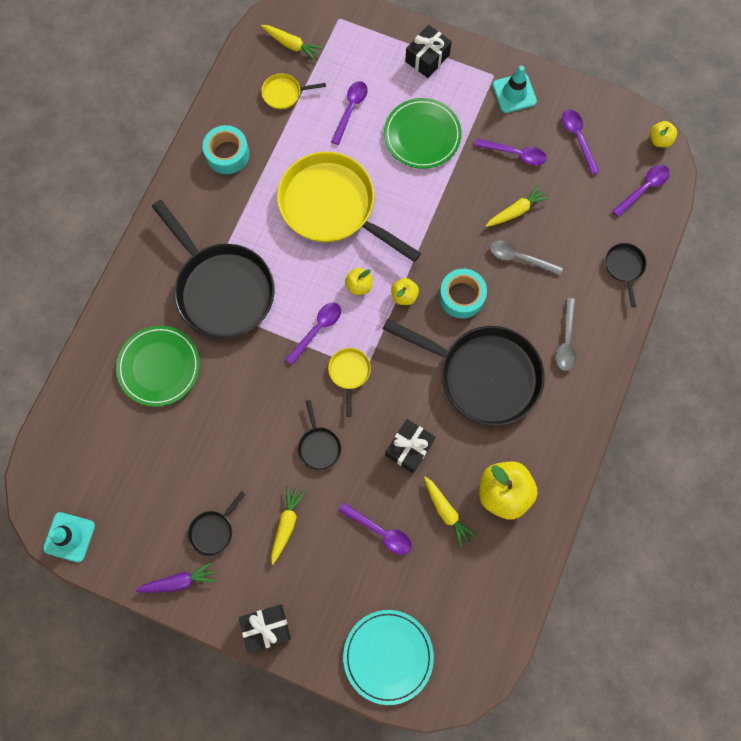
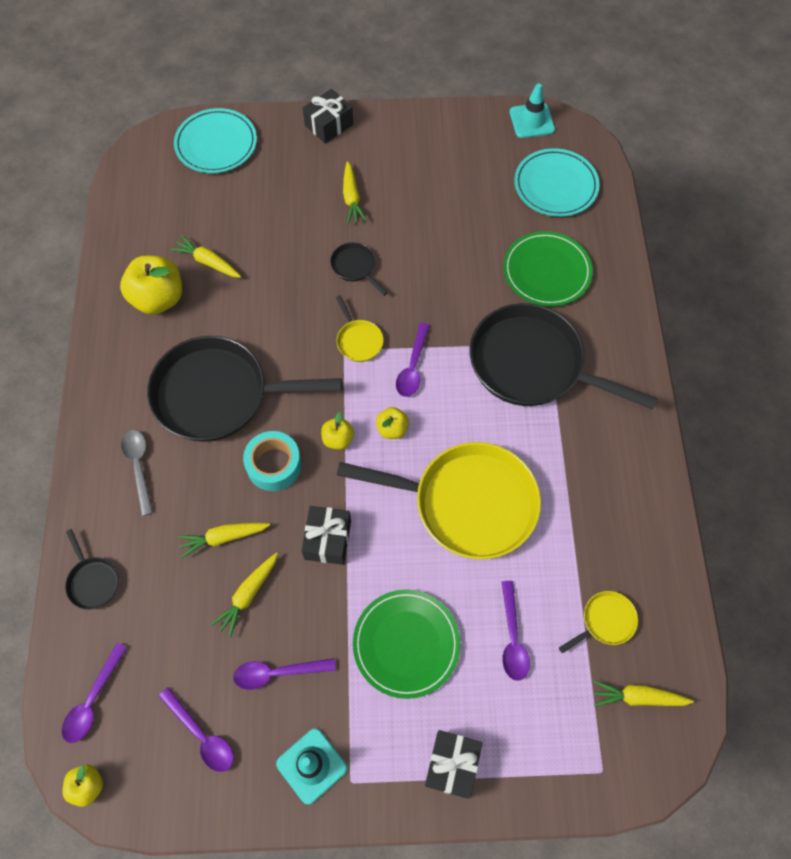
camera: 155 degrees right, 10 degrees down
purple carrot [135,562,216,593] -> none
black pan [188,491,246,556] -> none
turquoise tape [203,125,249,174] -> none
purple spoon [339,503,412,555] -> none
black gift [385,419,435,473] -> black gift moved to [301,506,351,565]
grey spoon [490,240,563,275] -> yellow carrot [177,523,270,558]
none -> turquoise plate [514,148,600,217]

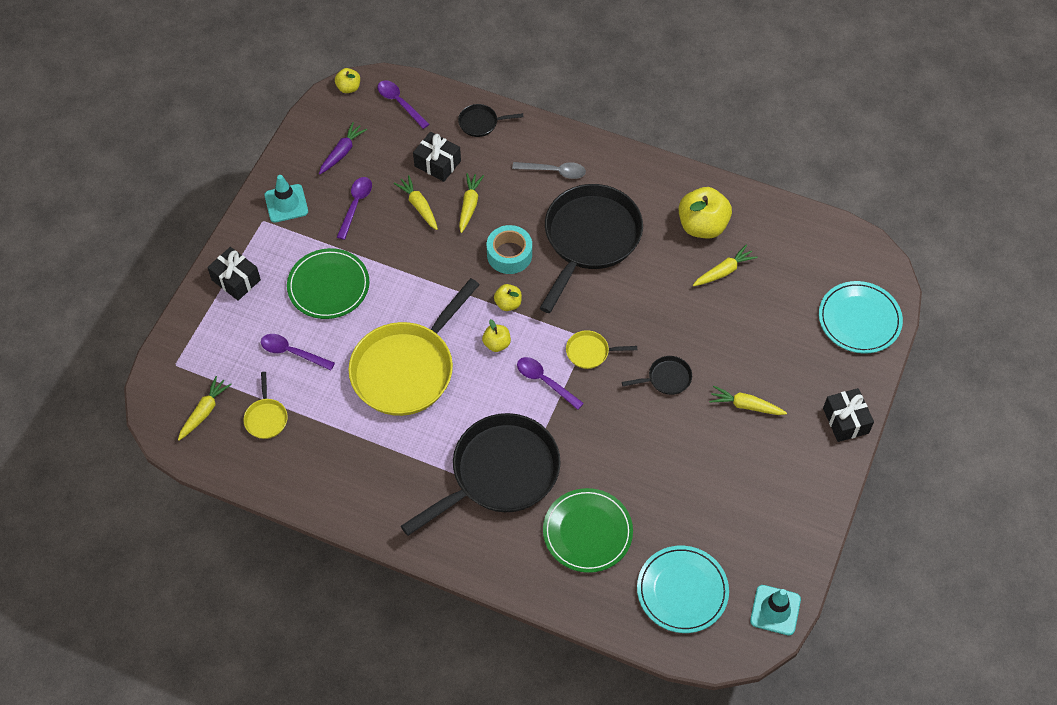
camera: 115 degrees right, 5 degrees down
purple spoon [159,687,234,772] -> purple carrot [319,122,367,174]
black gift [301,506,351,565] -> black gift moved to [413,132,461,182]

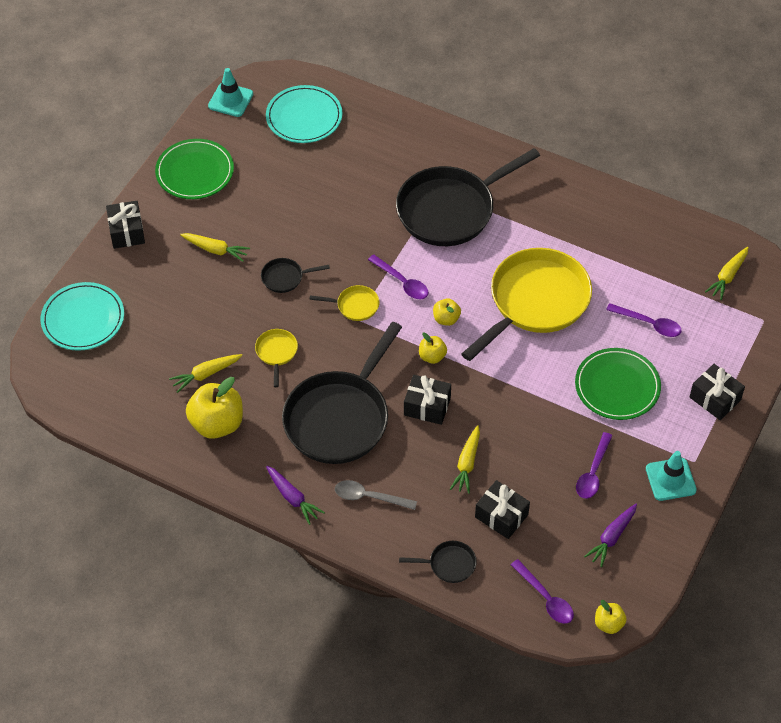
camera: 175 degrees left, 5 degrees down
yellow pan [243,372,288,439] -> yellow pan moved to [255,329,298,387]
yellow carrot [394,175,438,230] -> none
turquoise tape [487,225,532,274] -> black gift [404,375,451,425]
green plate [543,488,633,573] -> green plate moved to [155,139,234,199]
none -> purple carrot [266,466,325,525]

